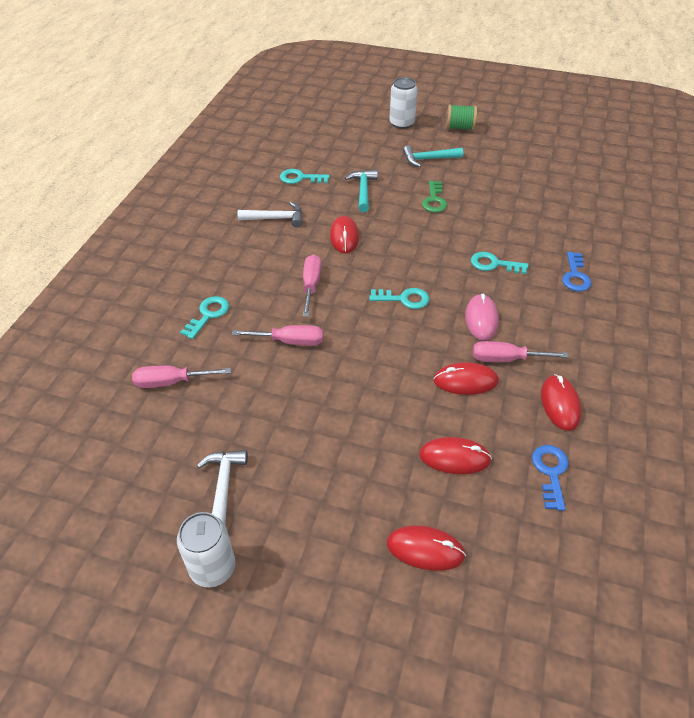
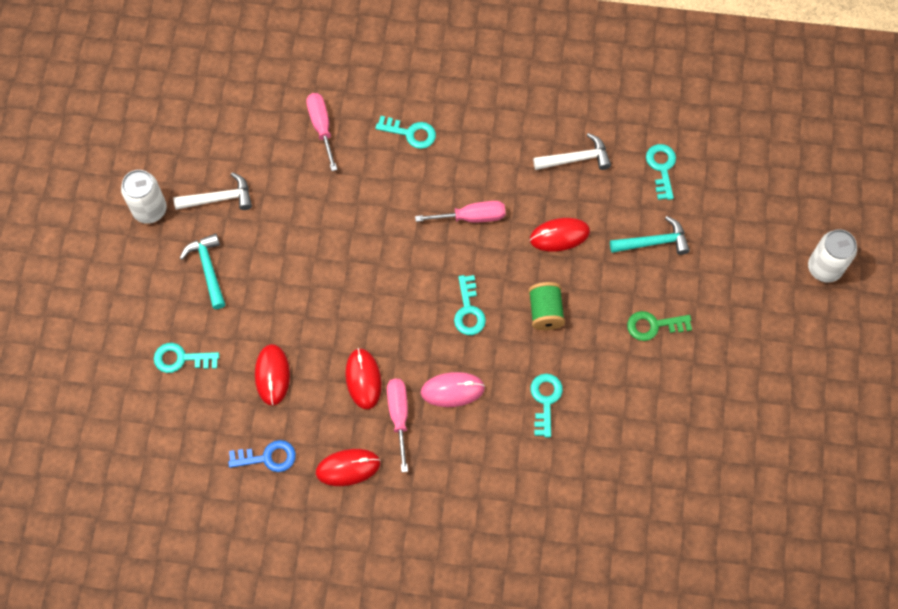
camera: 80 degrees right, 20 degrees up
pink screwdriver [232,325,323,346] -> none
white hammer [238,202,302,228] -> white hammer turned 90 degrees counterclockwise [533,133,611,170]
red mouse [387,525,466,571] -> turquoise key [154,343,219,373]
turquoise hammer [403,145,463,167] -> turquoise hammer moved to [180,233,225,309]
green spool [446,104,477,130] -> green spool moved to [529,282,565,330]
blue key [562,252,592,291] -> none

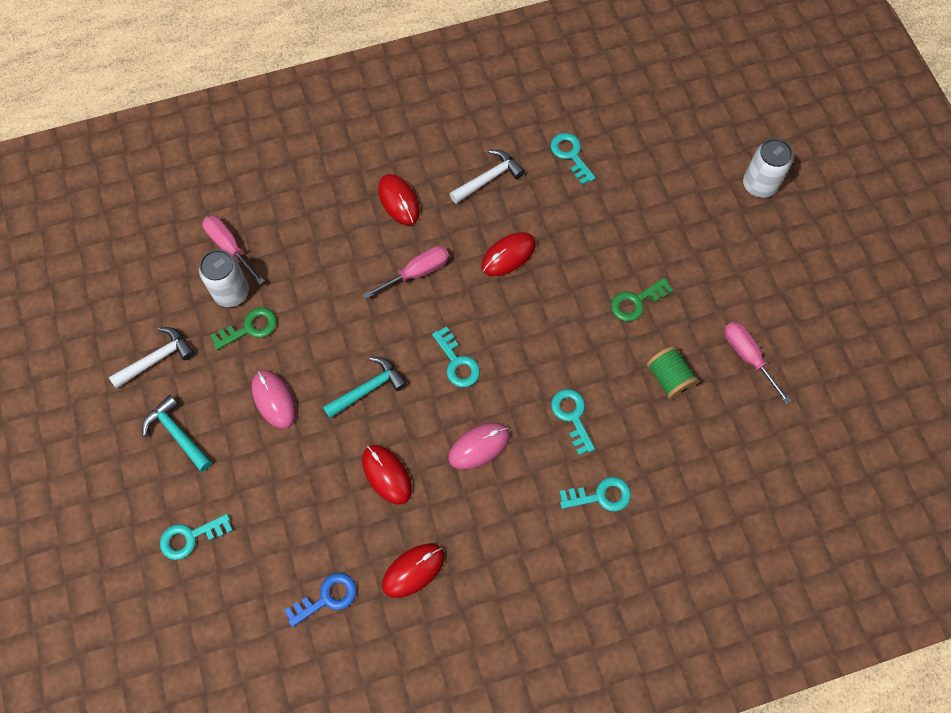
camera: 25 degrees left, 0 degrees up
white can [121,170,167,224] -> white can moved to [199,250,249,307]
red mouse [255,344,290,406] -> red mouse moved to [378,174,420,225]
turquoise key [375,116,436,149] -> turquoise key moved to [559,477,631,511]
pink screwdriver [387,379,408,472] -> pink screwdriver moved to [724,321,792,405]
green spool [529,282,565,330] -> green spool moved to [646,346,699,400]
turquoise hammer [610,216,690,255] -> turquoise hammer moved to [323,357,407,418]
none -> green key [210,307,277,350]
none -> pink mouse [251,370,296,429]

